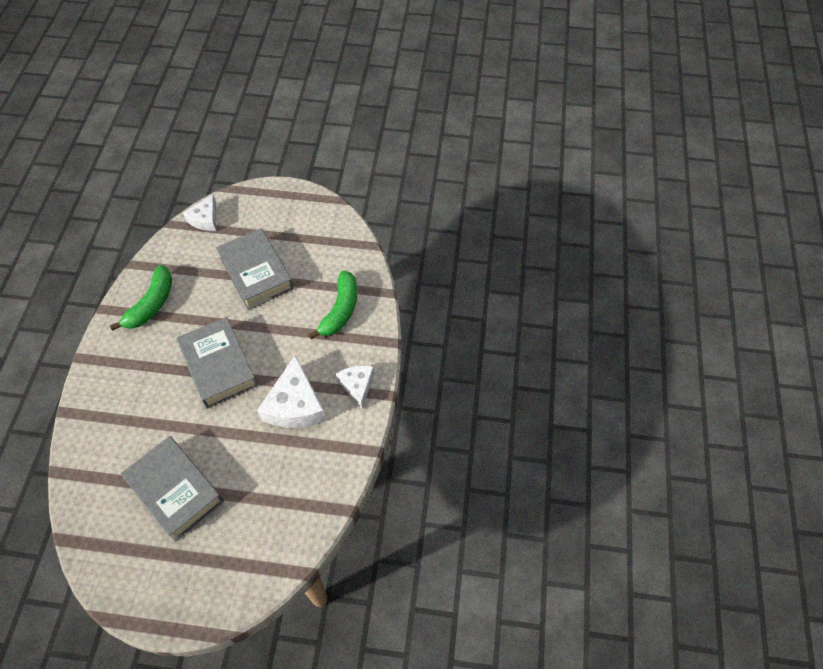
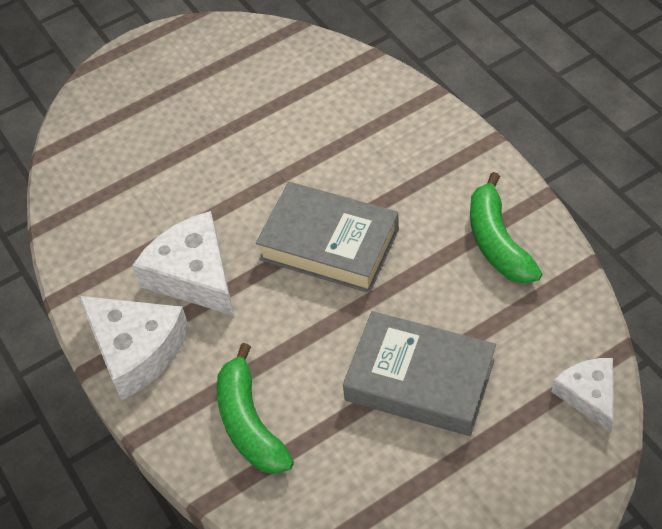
camera: 145 degrees right, 5 degrees down
grey book [121,436,224,541] -> none
white cheese [336,365,374,409] -> white cheese [79,296,189,400], size x1.65

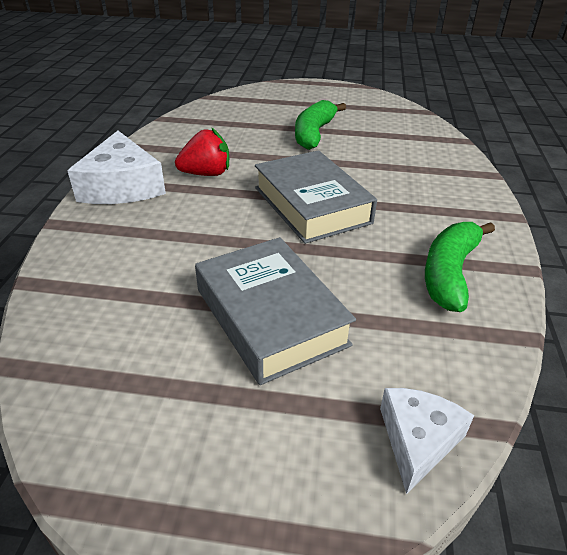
camera: 35 degrees right, 15 degrees down
white cheese [132,211,234,316] -> red strawberry [175,128,229,176]
green banana [217,343,294,474] -> green banana moved to [295,100,346,150]

